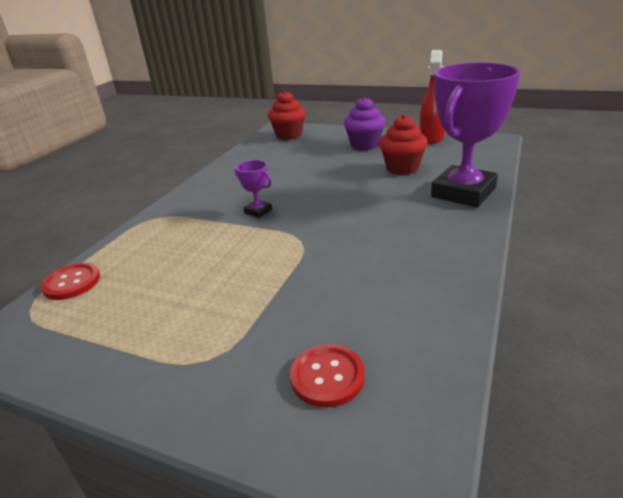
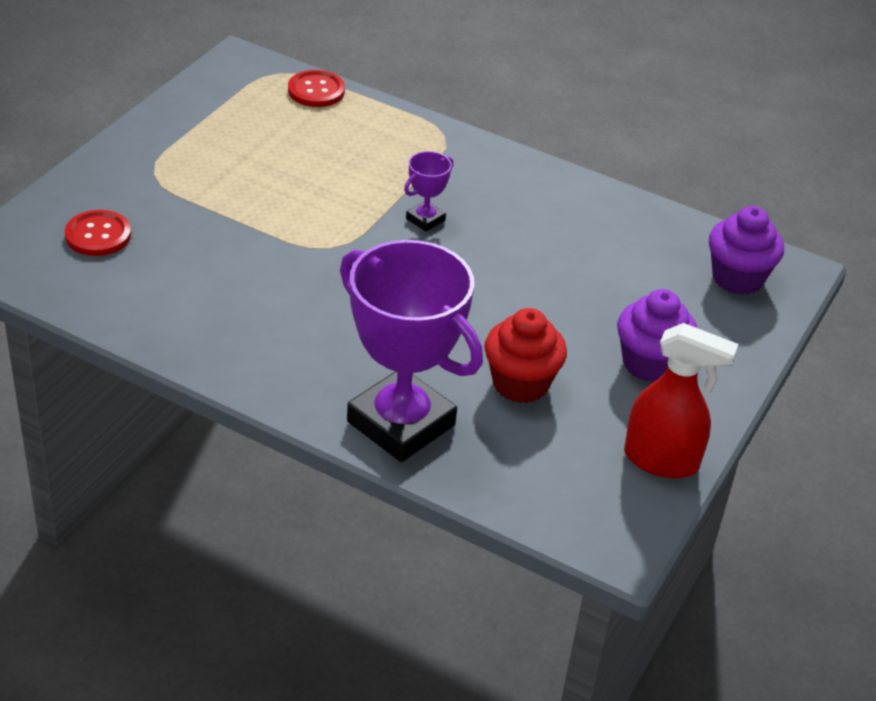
camera: 90 degrees right, 10 degrees up
red cupcake [268,91,306,140] -> purple cupcake [709,206,784,295]

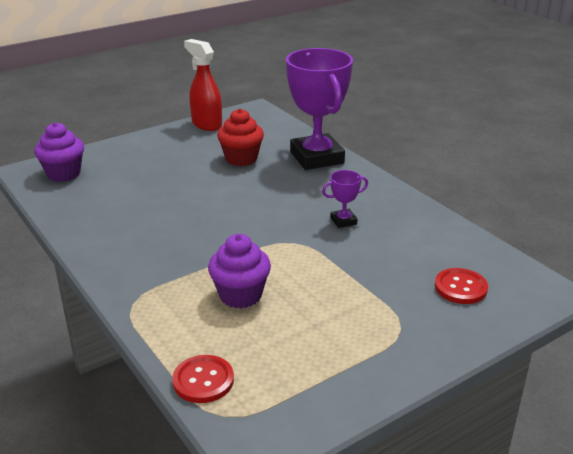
camera: 150 degrees left, 10 degrees down
purple trophy [404,151,453,232] -> purple trophy moved to [322,170,368,228]
purple cupcake [617,289,697,383] -> purple cupcake moved to [208,234,271,308]

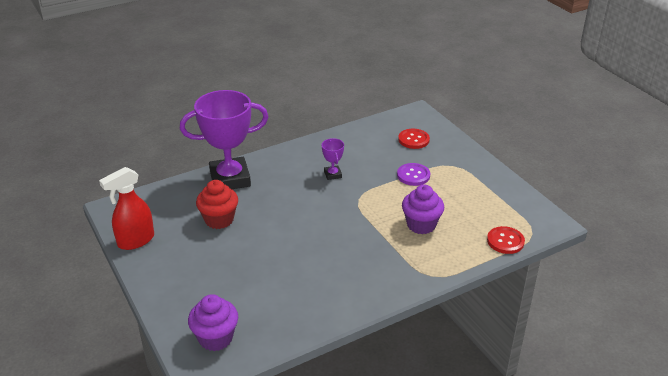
camera: 85 degrees left, 5 degrees up
none -> purple button [397,163,430,186]

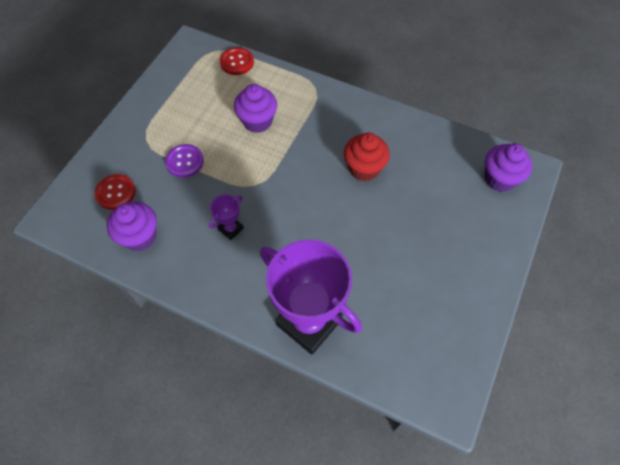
camera: 125 degrees left, 25 degrees up
red spray bottle [99,167,154,250] -> none
red cupcake [196,180,238,229] -> red cupcake moved to [344,133,390,181]
none -> purple cupcake [107,201,157,251]

